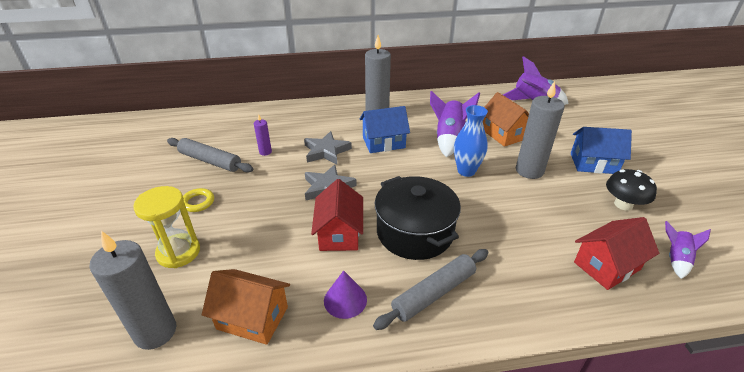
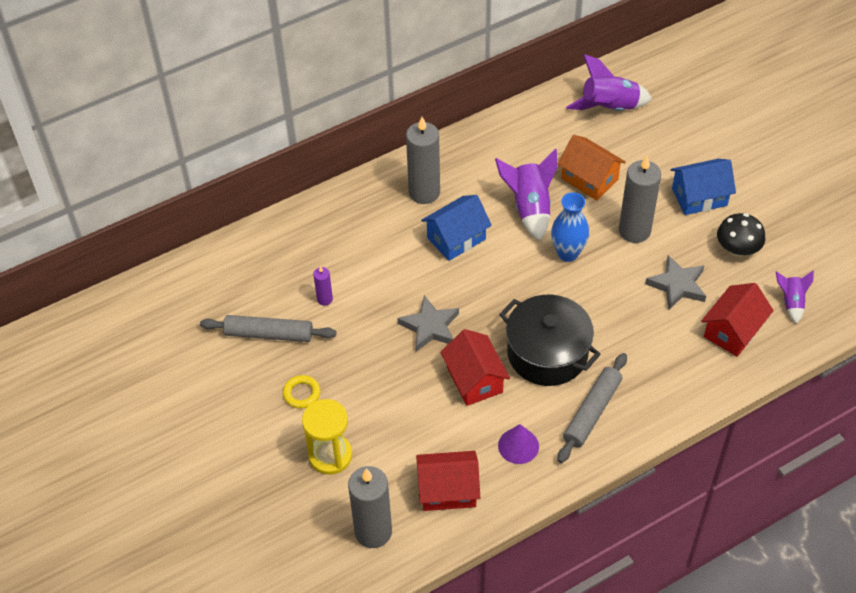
camera: 20 degrees left, 15 degrees up
orange house [202,269,290,345] -> red house [416,451,480,511]
grey star [304,131,352,164] -> grey star moved to [645,255,706,309]

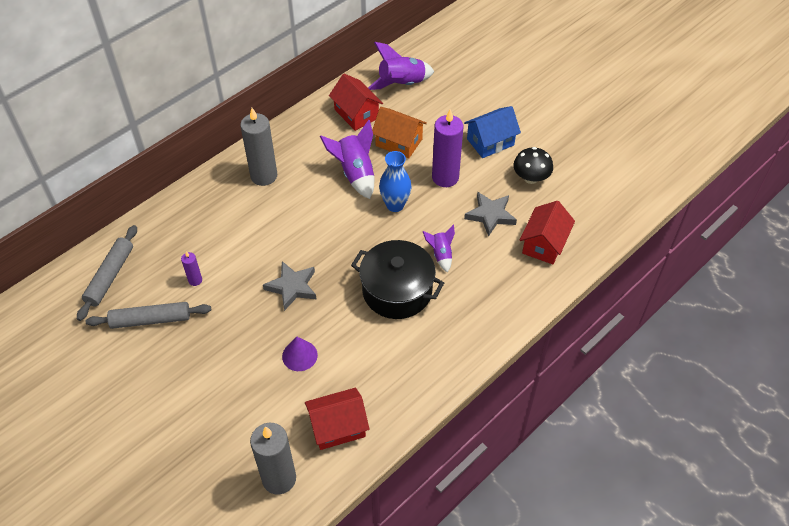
camera: 15 degrees left, 0 degrees up
yellow ring [283,375,320,409] -> none
yellow hourglass [302,399,352,475] -> none
blue house [421,195,492,261] -> none
red house [440,329,510,406] -> red house moved to [329,74,383,131]
purple cone [498,424,539,464] -> purple cone moved to [282,336,318,371]
grey rolling pin [557,353,627,463] -> grey rolling pin moved to [77,225,137,321]
grey candle [619,156,661,243] -> purple candle [432,109,463,187]
purple rocket [776,270,814,324] -> purple rocket moved to [423,225,455,273]

